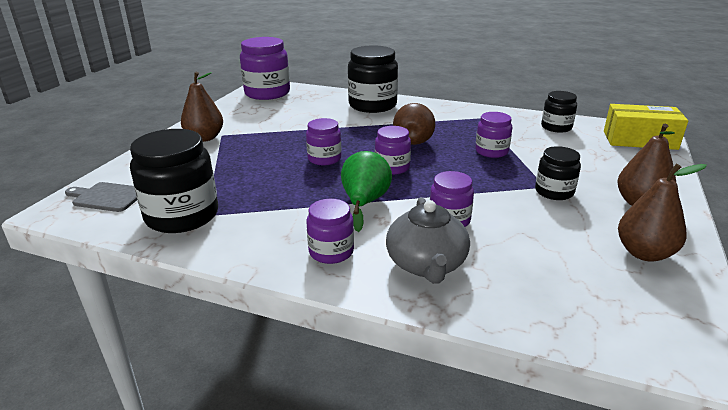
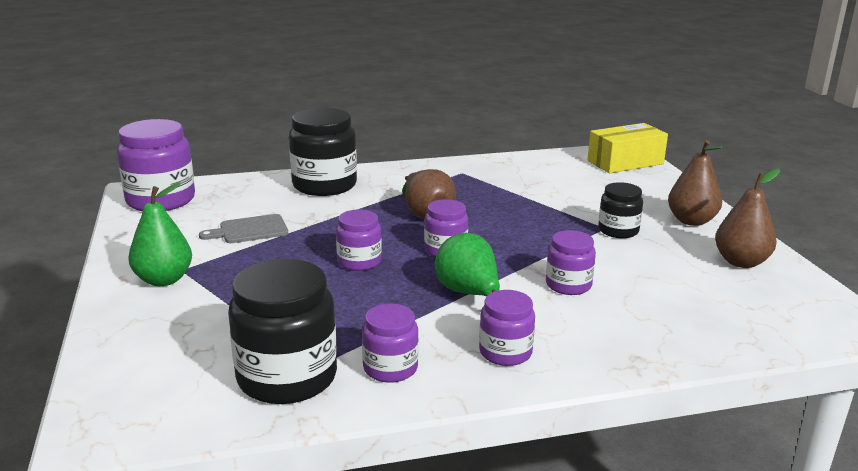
camera: 35 degrees left, 5 degrees down
grey cutting board [65,182,137,212] -> grey cutting board moved to [199,214,288,243]
brown pear [181,72,223,142] -> green pear [128,182,192,286]
grey teapot [386,197,470,284] -> none
purple jar [475,112,512,158] -> purple jar moved to [362,303,418,383]
black jar [541,91,577,133] -> none

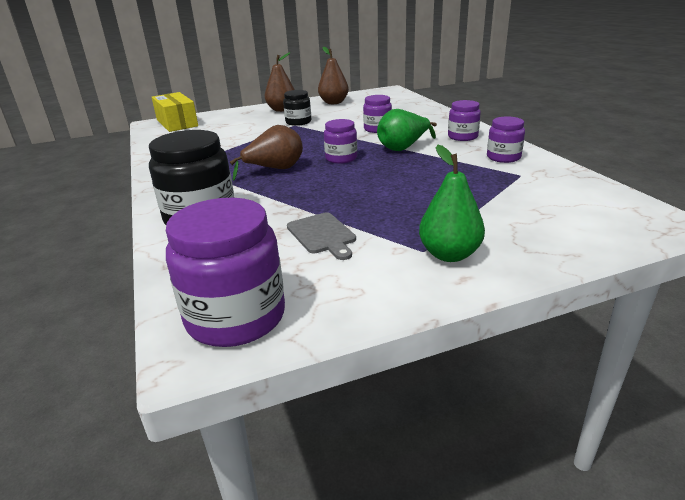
camera: 95 degrees left, 5 degrees up
black jar [228,259,337,404] -> none
purple jar [336,209,382,271] -> none

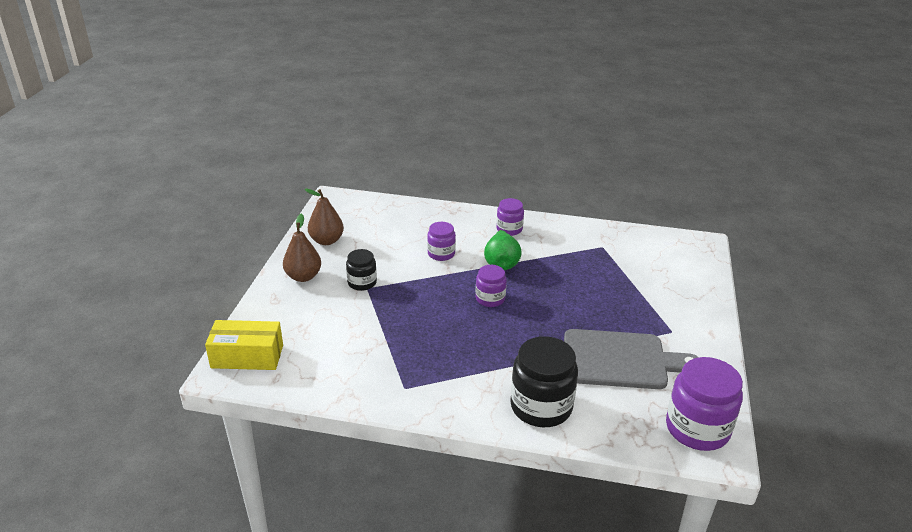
camera: 60 degrees left, 5 degrees up
brown pear [230,125,303,181] -> none
grey cutting board [287,213,356,260] -> grey cutting board [564,329,699,389], size x1.99
green pear [419,145,485,262] -> none
purple jar [487,117,525,163] -> none

